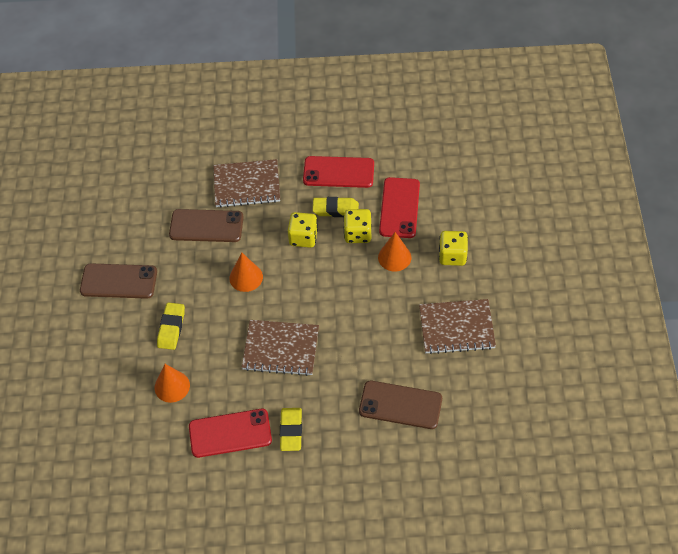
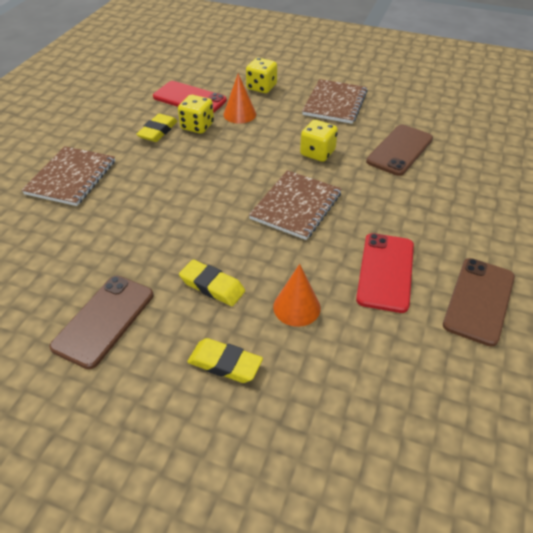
camera: 70 degrees left, 10 degrees down
brown phone [169,209,244,242] -> brown phone moved to [443,258,515,347]
orange cone [229,252,263,292] -> none
yellow eraser [280,408,302,451] -> yellow eraser moved to [187,338,263,383]
yellow dice [288,212,318,248] -> yellow dice moved to [300,120,338,162]
red phone [303,156,374,188] -> none

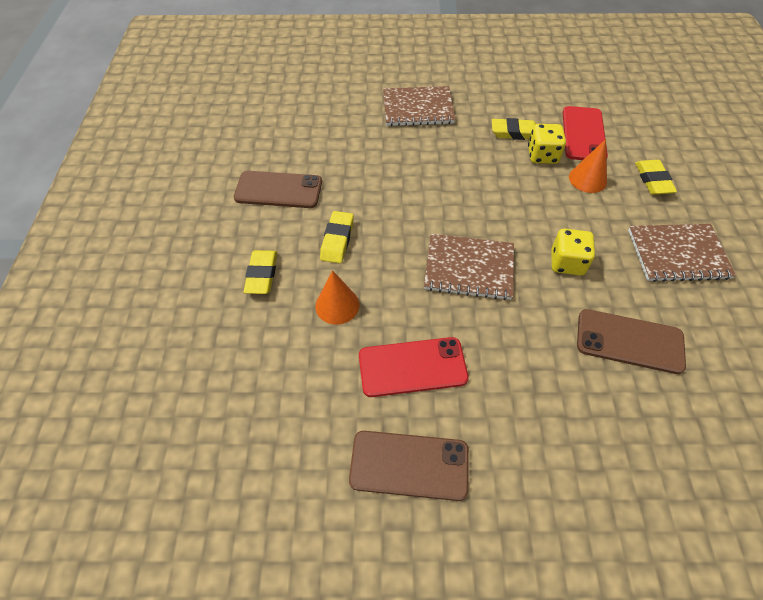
camera: 70 degrees right, 10 degrees up
yellow dice [246,58,277,93] -> yellow eraser [635,160,677,195]

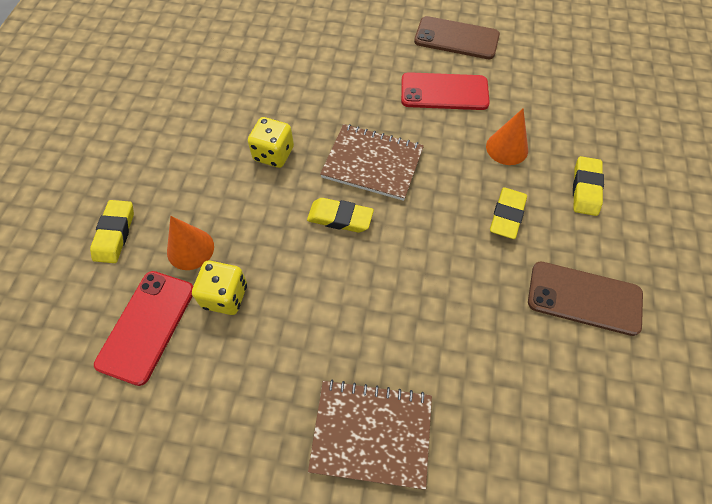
camera: 170 degrees left, 5 degrees up
yellow eraser [492,118,536,140] -> yellow eraser moved to [307,198,374,233]
brown phone [577,309,686,374] -> none
brown notebook [628,224,736,282] -> none

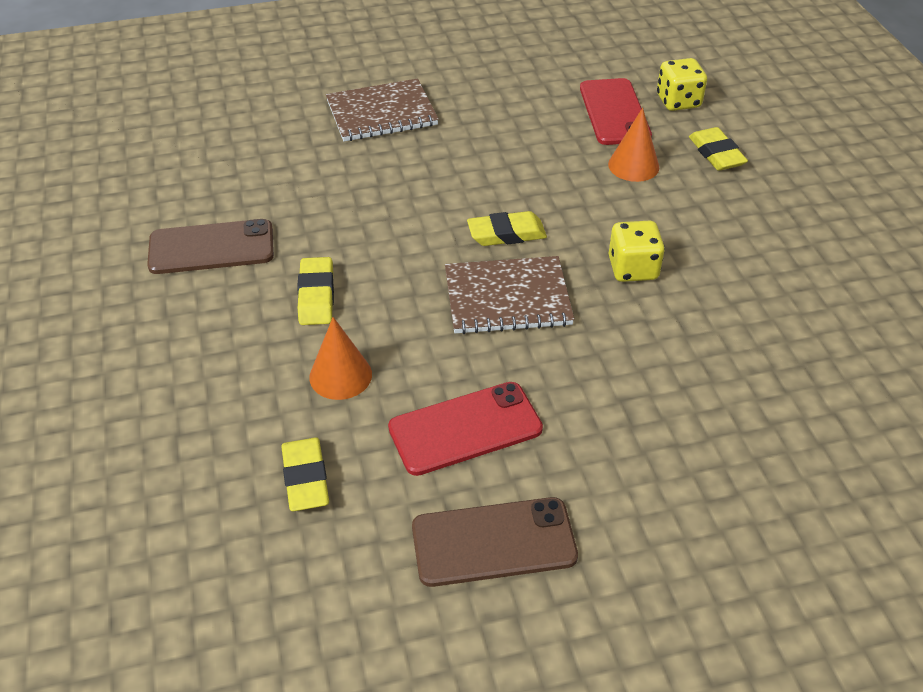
camera: 155 degrees right, 15 degrees down
yellow dice [192,261,247,315] -> yellow dice moved to [657,58,707,111]
yellow eraser [573,156,604,216] -> yellow eraser moved to [281,438,329,511]

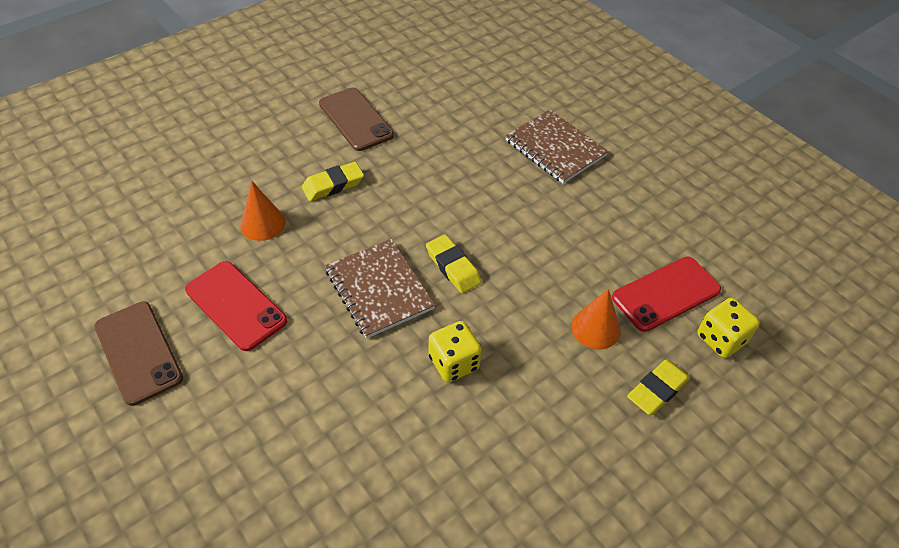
camera: 65 degrees right, 5 degrees up
yellow eraser [281,438,329,511] -> none

